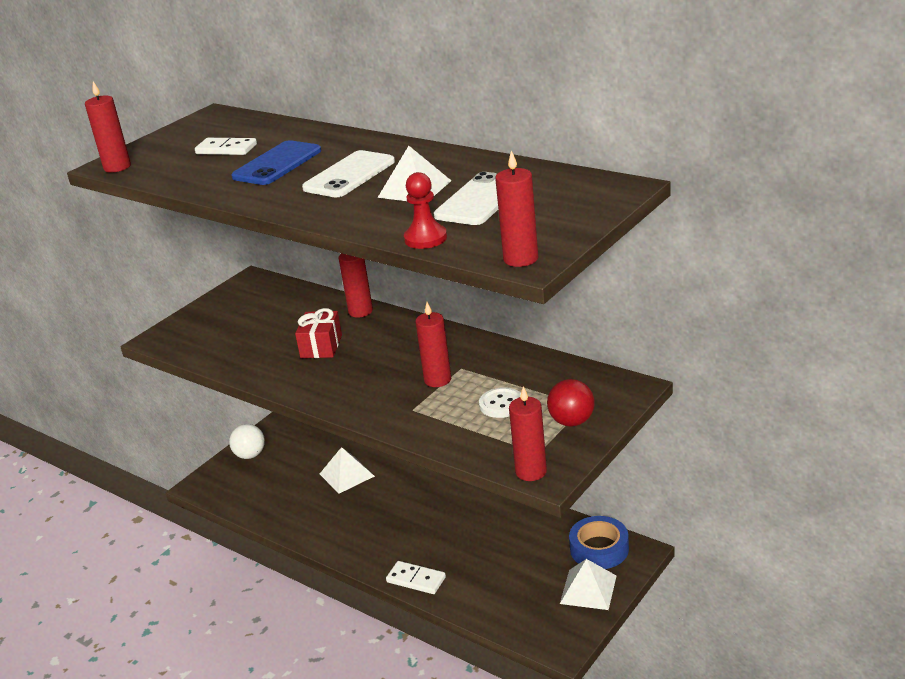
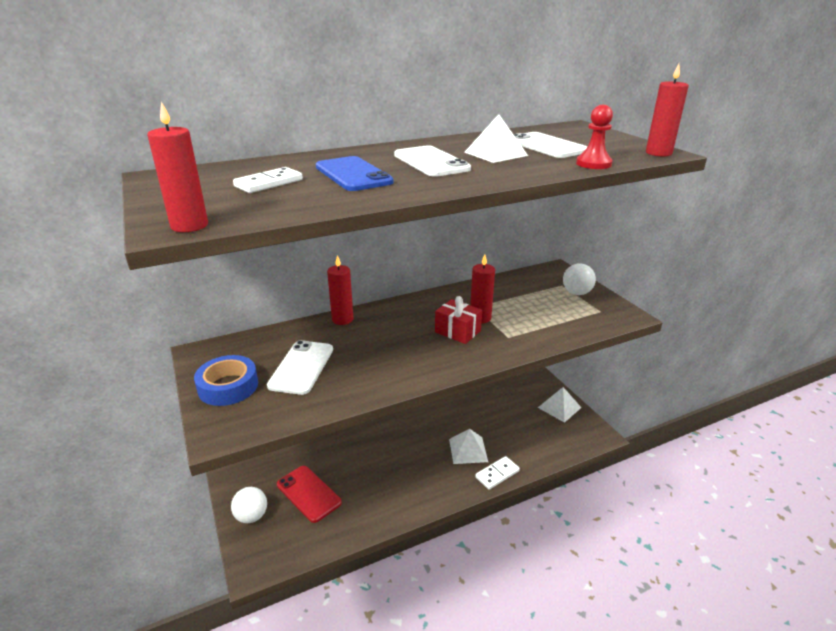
camera: 65 degrees left, 0 degrees up
red gift [295,308,342,358] -> red gift moved to [435,296,482,344]
white pyramid [320,447,375,494] -> white pyramid moved to [449,429,488,464]
white button [479,387,521,418] -> none
red candle [509,386,547,481] -> none
red ball [547,379,595,426] -> white ball [563,263,596,295]
blue tape [569,516,629,569] -> blue tape moved to [194,355,258,406]
none -> white phone [267,340,333,395]
none -> red phone [277,466,342,523]

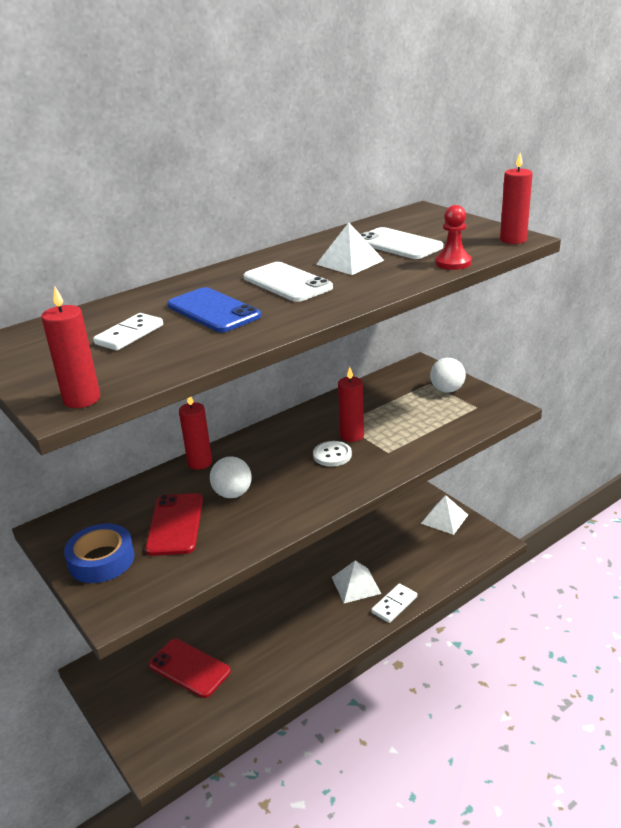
camera: 10 degrees left, 0 degrees up
white ball [231,487,267,523] -> white ball moved to [210,456,252,498]
white phone [267,340,333,395] -> red phone [145,493,203,556]
red gift [435,296,482,344] -> white button [313,441,352,467]

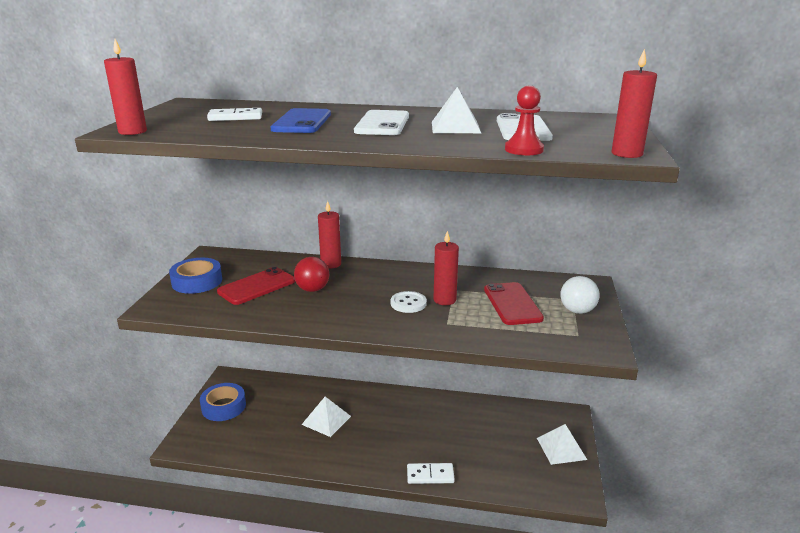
camera: 45 degrees right, 5 degrees down
red phone [149,639,231,698] -> red phone moved to [484,282,544,325]
white ball [210,456,252,498] -> red ball [294,257,329,292]
white pyramid [332,560,381,603] -> white pyramid moved to [302,397,351,437]
none -> blue tape [200,383,246,421]

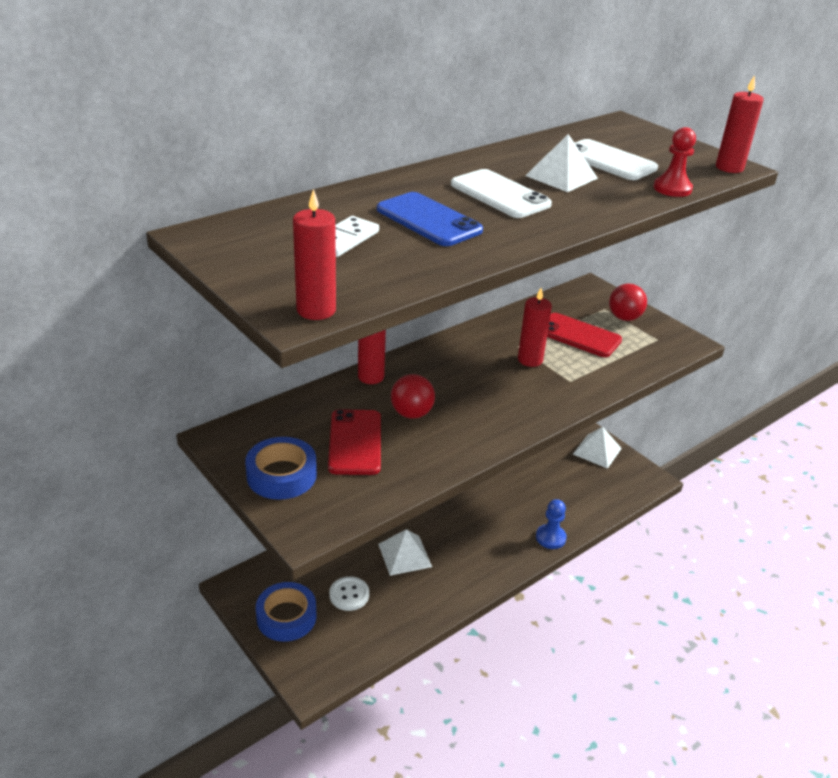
camera: 50 degrees left, 10 degrees up
white button [391,291,427,313] -> white button moved to [329,576,369,611]
white domino [407,463,455,484] -> blue pawn [536,499,567,549]
white ball [560,276,600,314] -> red ball [609,284,647,321]

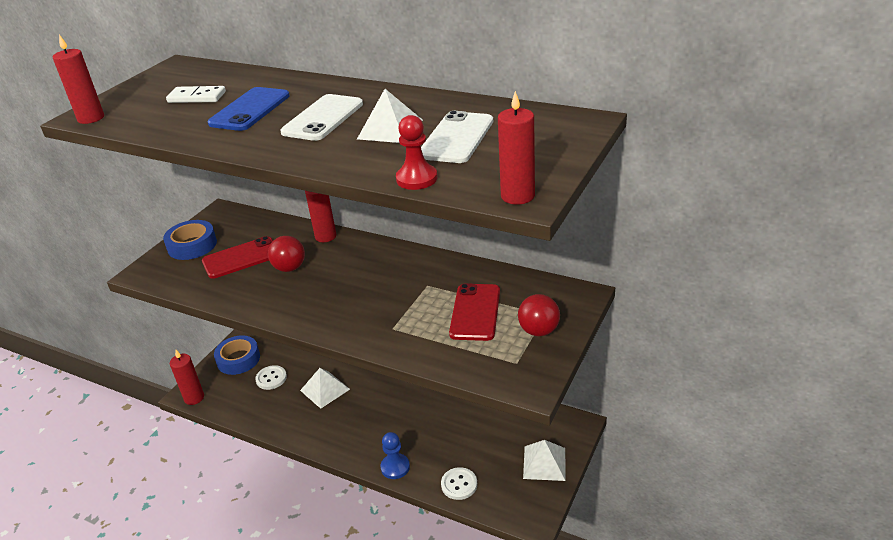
camera: 70 degrees right, 0 degrees up
red candle [518,288,552,367] -> red candle moved to [170,350,204,405]
none -> white button [441,467,477,500]

